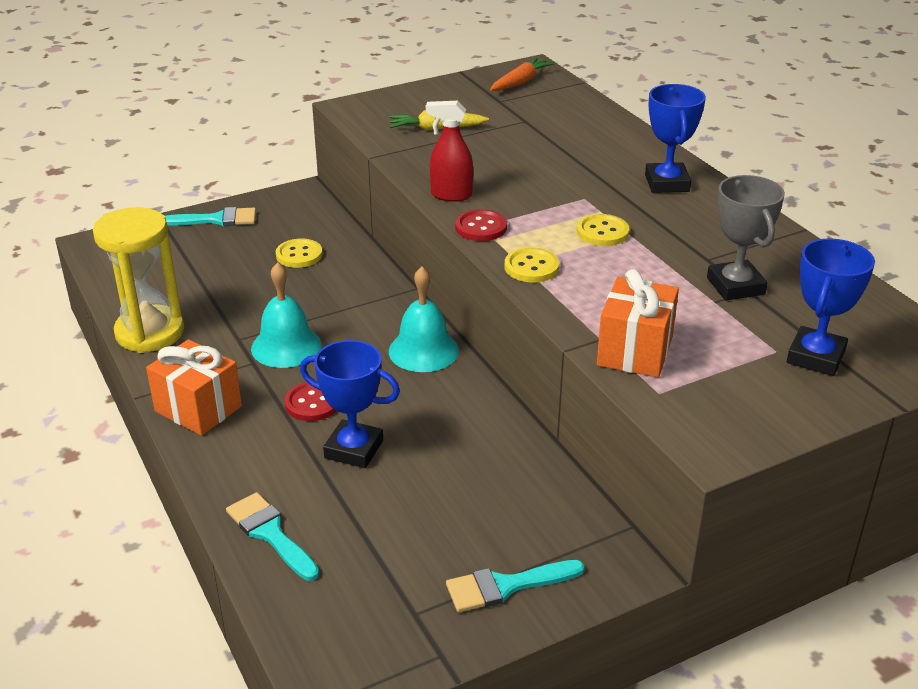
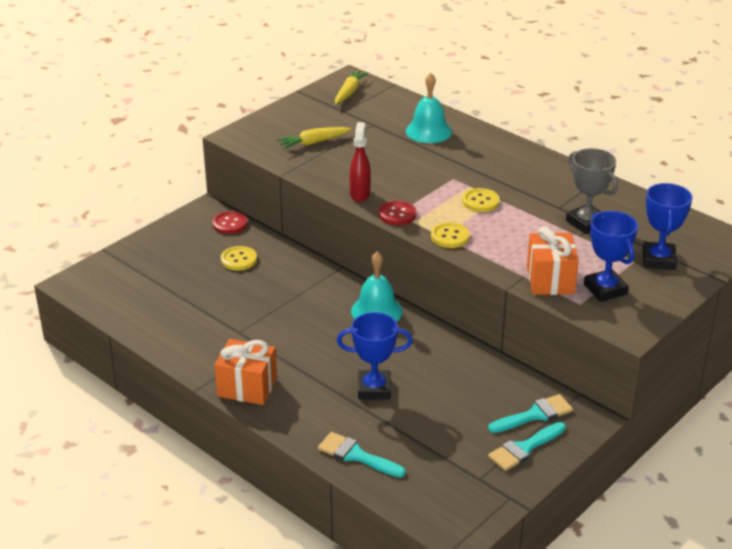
camera: 20 degrees left, 0 degrees up
yellow hourglass [93,207,184,353] -> none
turquoise brush [165,207,256,226] -> turquoise brush moved to [488,394,573,433]
turquoise bell [251,262,322,368] -> turquoise bell moved to [406,73,452,143]
red button [284,381,337,421] -> red button moved to [212,211,247,234]
red spray bottle [426,101,473,202] -> red spray bottle turned 105 degrees clockwise [350,122,371,202]
orange carrot [490,57,555,91] -> yellow carrot [335,70,368,104]
blue trophy [645,84,706,193] -> blue trophy moved to [584,211,638,302]

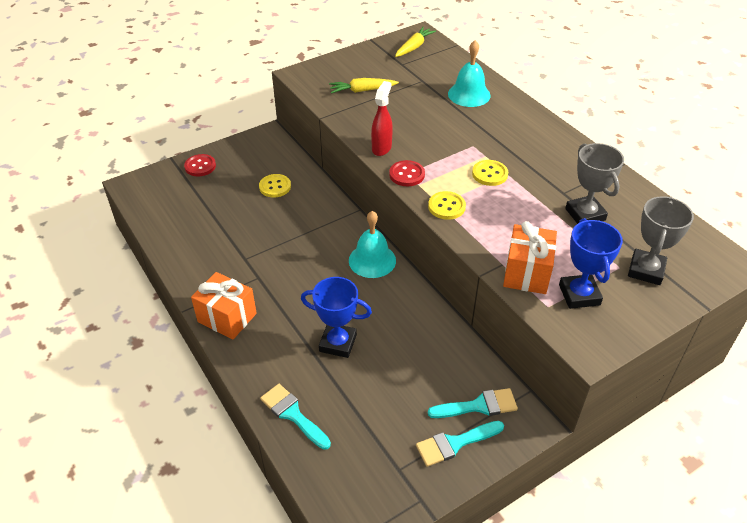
camera: 15 degrees right, 10 degrees up
red button [212,211,247,234] -> red button moved to [184,154,216,176]
blue trophy [643,183,692,270] -> grey trophy [628,196,694,285]

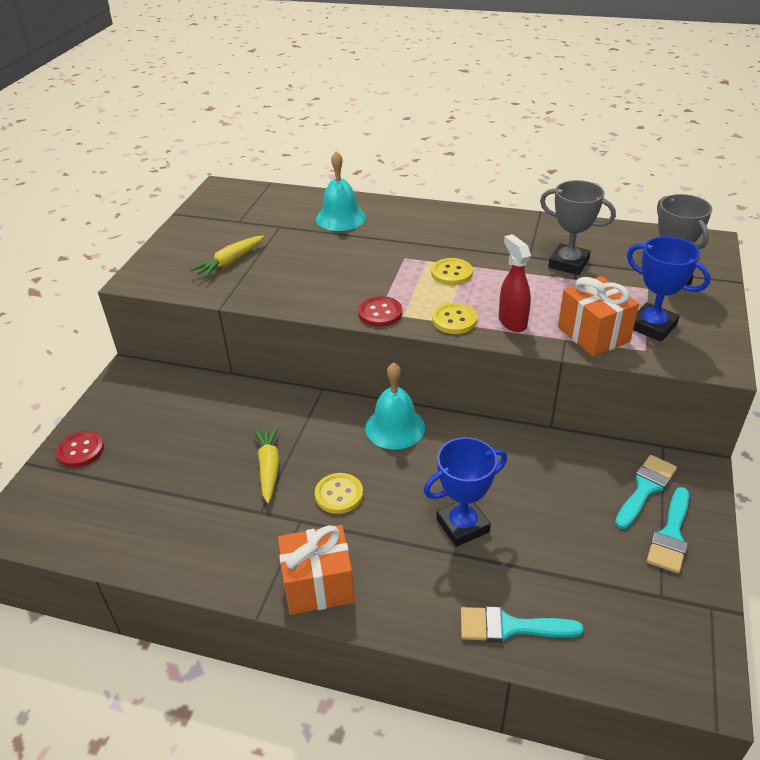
camera: 40 degrees left, 5 degrees down
yellow button [259,174,291,198] -> yellow button moved to [315,473,363,514]
red spray bottle [371,81,393,156] -> red spray bottle moved to [499,234,531,332]
yellow carrot [395,27,436,57] -> yellow carrot moved to [254,425,279,504]

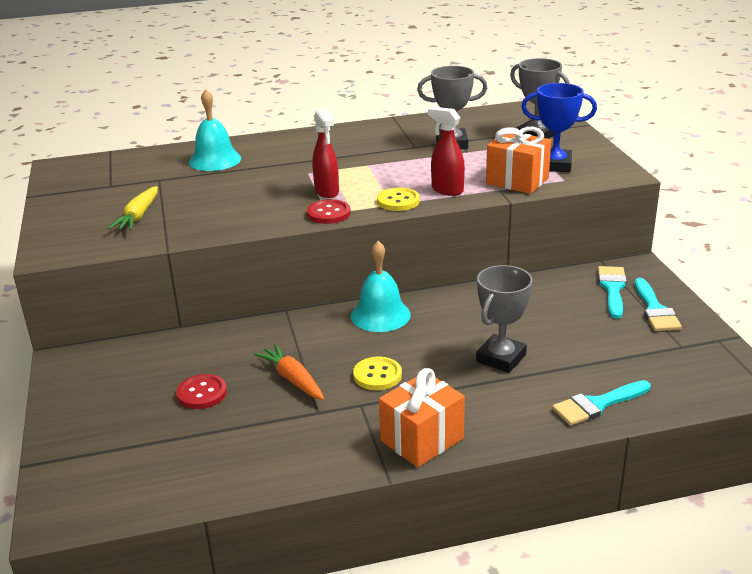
camera: 30 degrees left, 10 degrees down
red button [56,431,104,467] -> red button moved to [176,374,227,409]
yellow carrot [254,425,279,504] -> orange carrot [254,344,324,400]
blue trophy [423,437,507,547] -> grey trophy [476,265,533,373]
yellow button [431,258,473,285] -> none
none -> red spray bottle [312,109,339,198]

